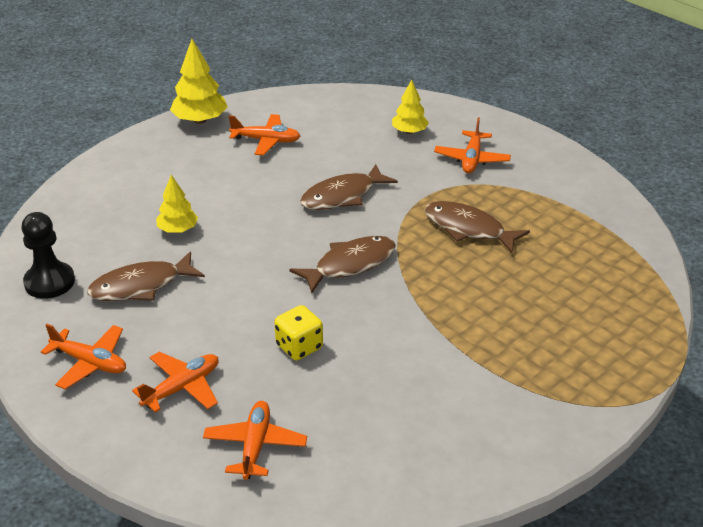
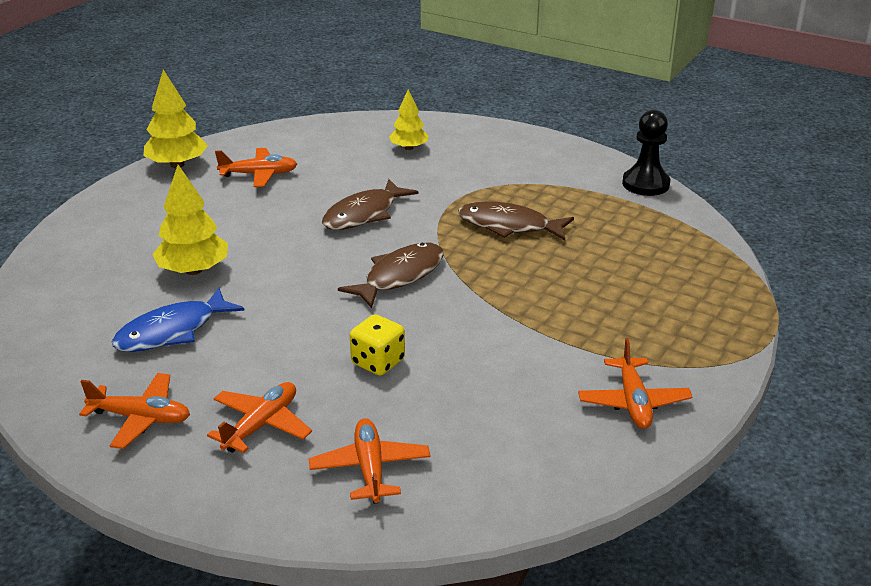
camera: 15 degrees left, 5 degrees down
black pawn [21,212,75,299] -> black pawn moved to [622,110,670,196]
brown fish [87,251,205,301] -> blue fish [112,288,245,352]
yellow tree [156,175,198,233] -> yellow tree [152,165,228,275], size x1.55
orange plane [434,117,511,173] -> orange plane moved to [578,338,692,429]

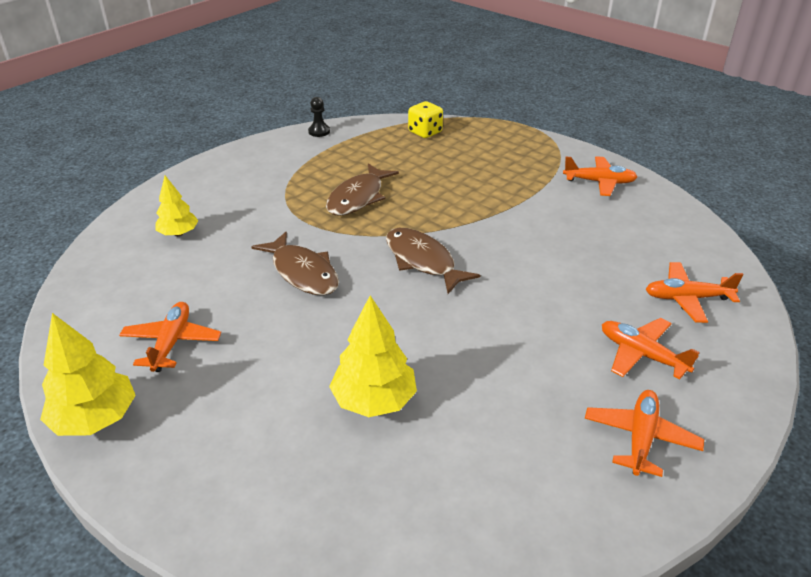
camera: 80 degrees left, 5 degrees up
blue fish [112,288,245,352] -> none
yellow dice [350,314,405,376] -> yellow dice moved to [408,101,443,138]
black pawn [622,110,670,196] -> black pawn [308,97,330,137], size x0.57

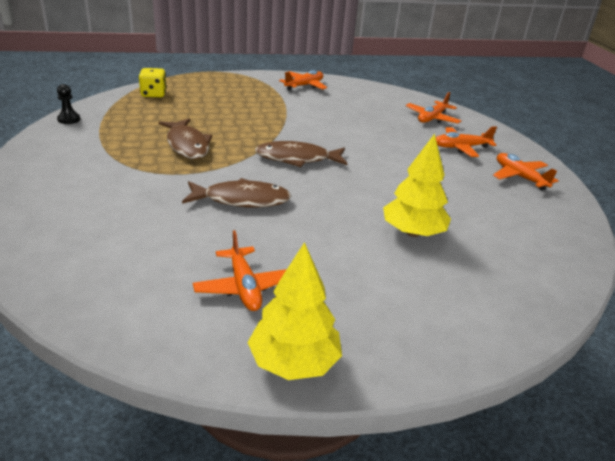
camera: 55 degrees left, 5 degrees down
orange plane [119,302,221,372] -> orange plane turned 150 degrees counterclockwise [193,230,287,311]
yellow tree [155,176,198,236] -> none

